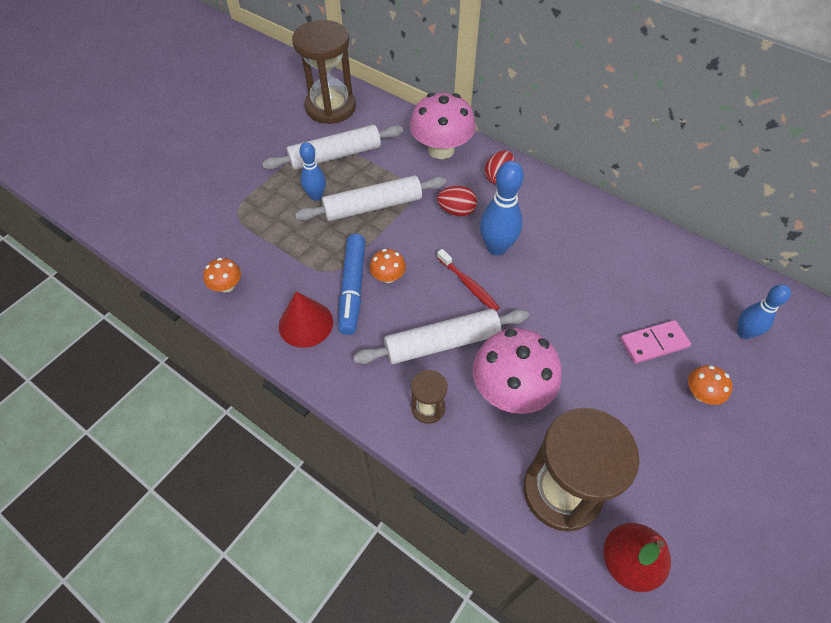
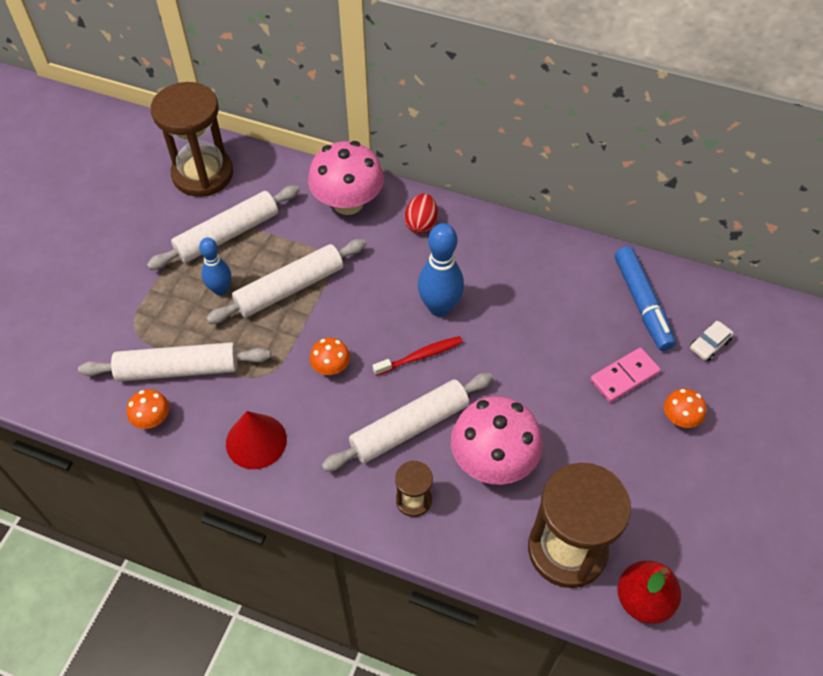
camera: 15 degrees left, 0 degrees up
blue marker [338,234,365,335] -> blue marker moved to [615,246,676,351]
red egg [437,186,477,217] -> none
red toothbrush [437,249,500,311] -> red toothbrush turned 60 degrees counterclockwise [373,336,463,376]
blue bowling pin [737,284,791,339] -> white car [690,321,734,361]
none -> white rolling pin [78,342,271,382]

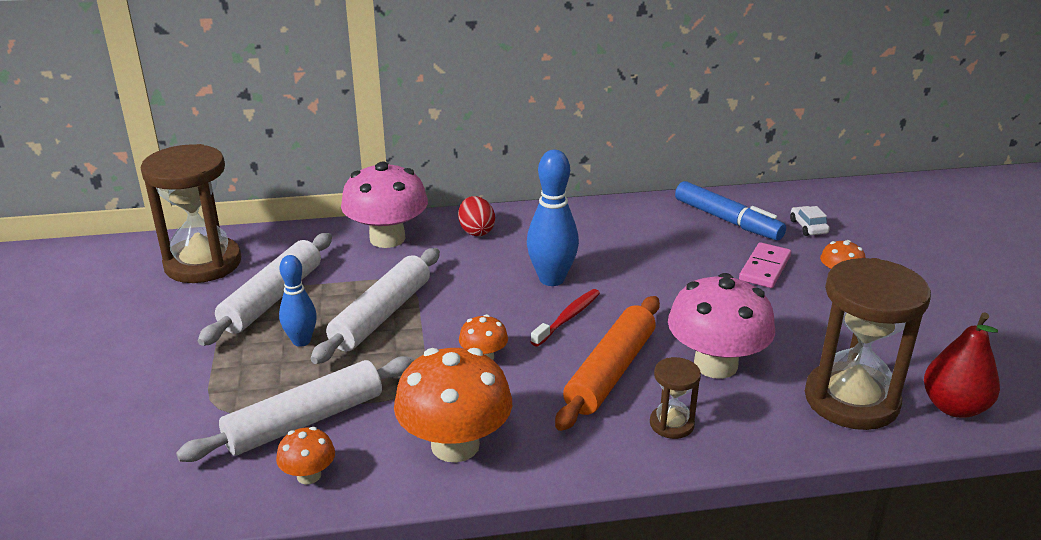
camera: 30 degrees left, 25 degrees down
red cone [226,411,287,469] -> orange mushroom [394,348,512,462]
white rolling pin [321,373,493,472] -> orange rolling pin [555,296,660,431]
white car [690,321,734,361] -> white car turned 150 degrees clockwise [790,206,830,236]

